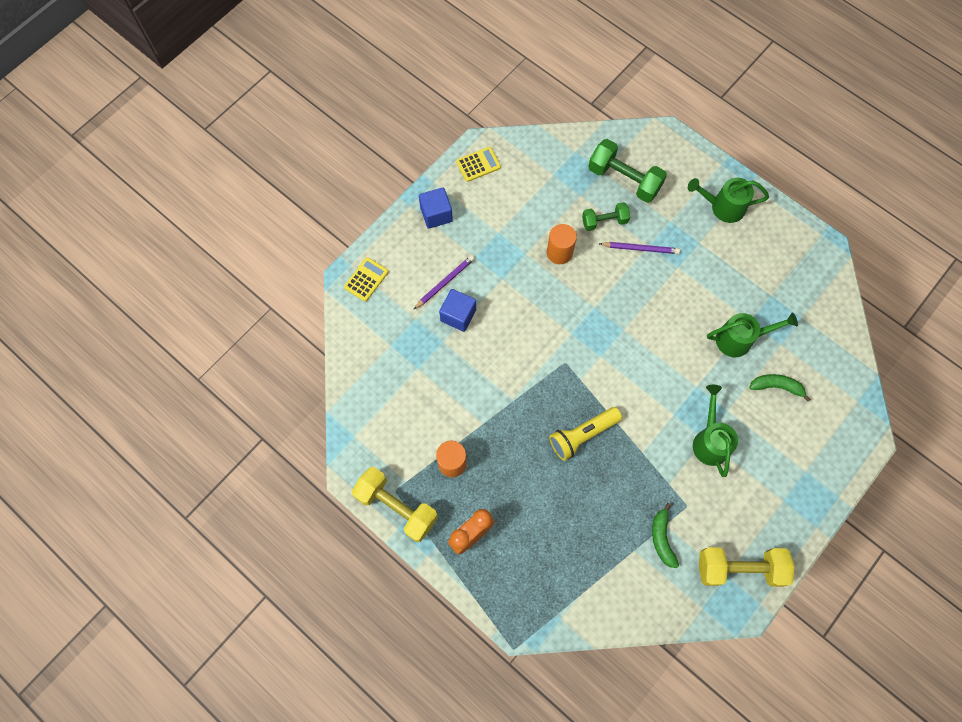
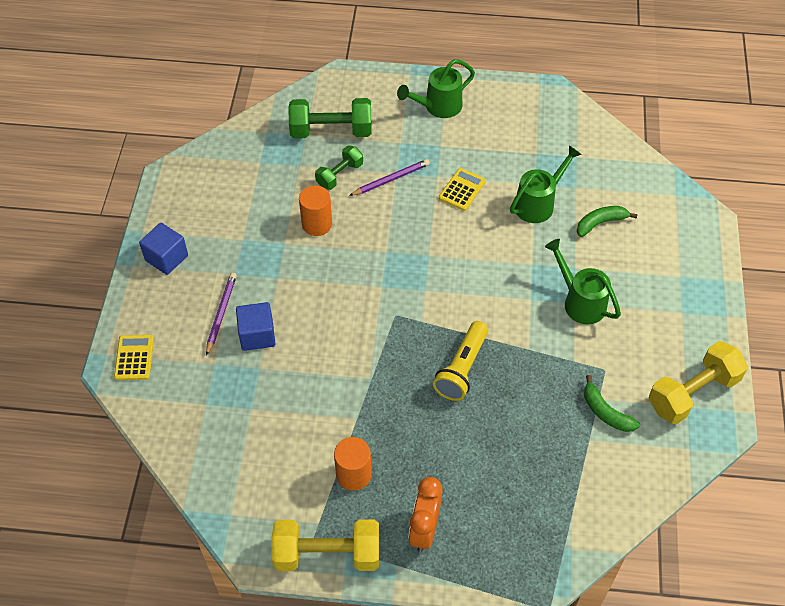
camera: 35 degrees left, 15 degrees down
yellow calculator [456,147,501,182] -> yellow calculator moved to [439,168,486,211]

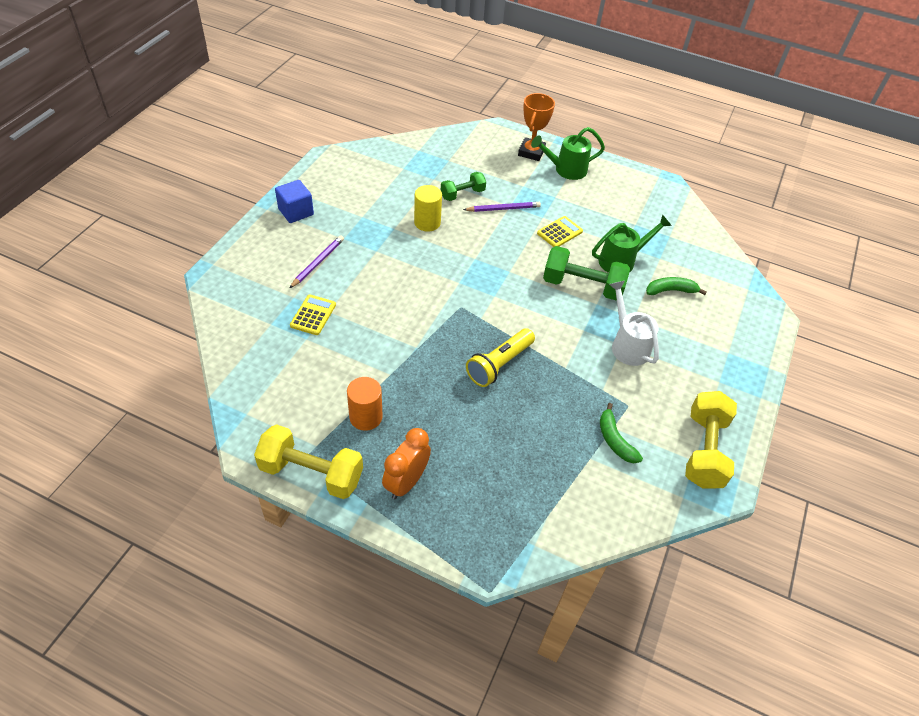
camera: 15 degrees right, 5 degrees down
yellow calculator [114,335,154,380] -> yellow calculator moved to [290,295,336,335]
blue cube [236,302,276,351] -> none
green dumbbell [288,98,372,138] -> green dumbbell moved to [543,246,630,301]
orange cylinder [299,185,332,236] -> yellow cylinder [414,185,442,232]
green watering can [545,239,621,325] -> white watering can [609,281,659,366]
yellow dumbbell [649,341,748,425] -> yellow dumbbell turned 60 degrees counterclockwise [685,391,737,489]
none -> orange trophy [518,93,555,161]

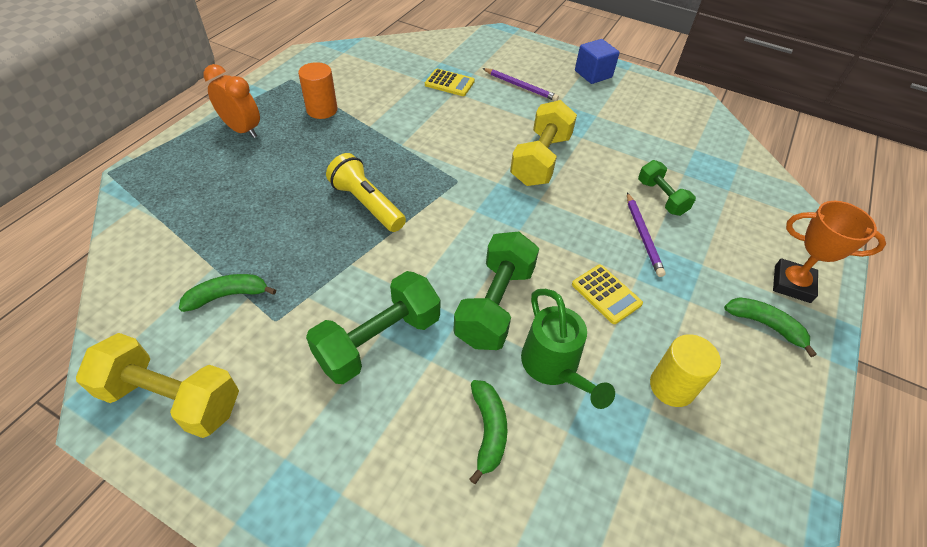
camera: 95 degrees right, 0 degrees up
yellow dumbbell [254,424,363,499] -> yellow dumbbell moved to [510,100,577,186]
yellow cylinder [414,185,442,232] -> yellow cylinder moved to [650,334,721,407]
green watering can [531,127,605,180] -> green banana [724,297,817,357]
white watering can [609,281,659,366] -> green dumbbell [306,271,440,384]

